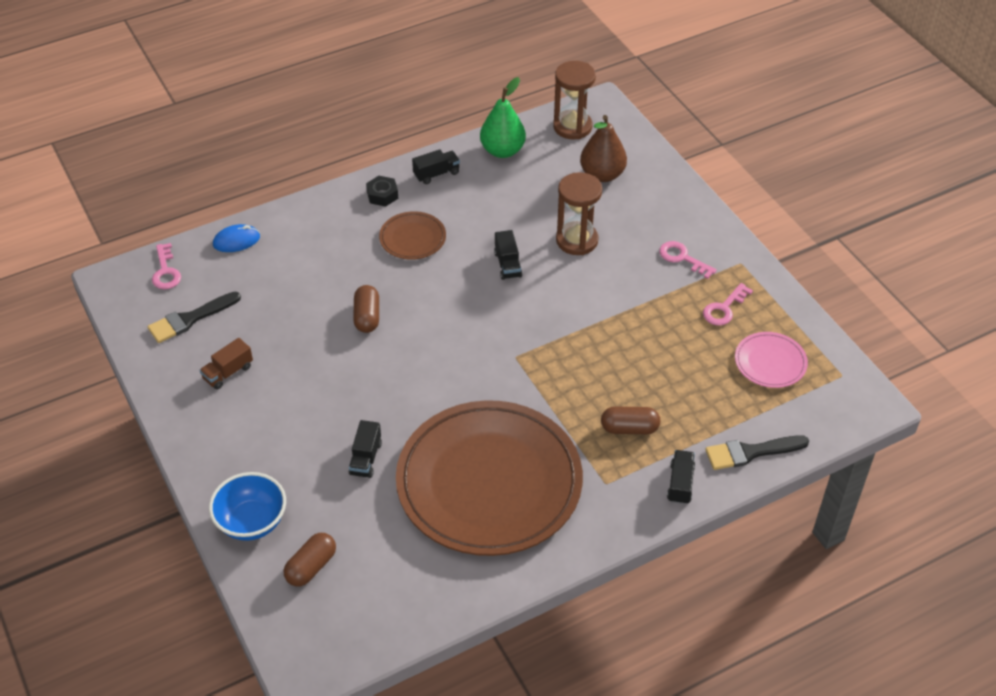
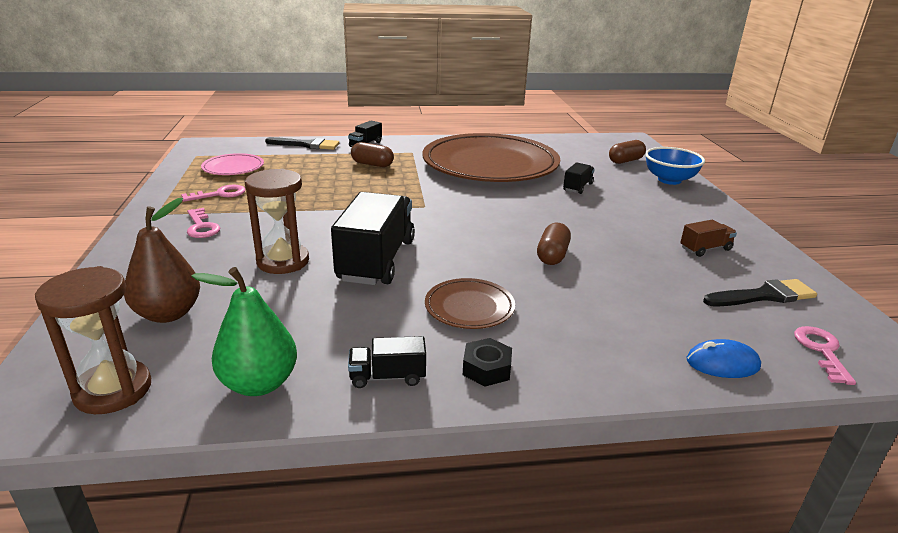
camera: 160 degrees left, 20 degrees down
black truck [494,230,522,280] -> black truck [331,192,415,285], size x2.16

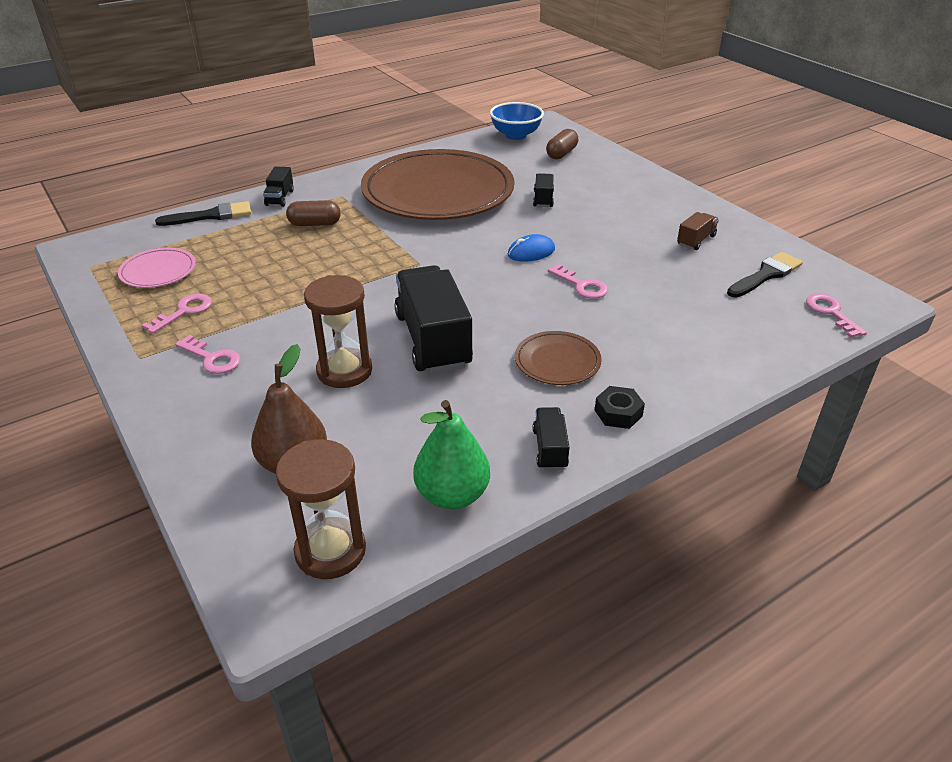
camera: 25 degrees left, 10 degrees up
black truck [348,336,426,388] -> black truck turned 120 degrees clockwise [533,407,570,470]
brown capsule [537,223,571,265] -> pink key [548,264,608,299]
blue bowl [645,147,705,185] -> blue bowl moved to [490,102,544,140]
blue mouse [686,339,761,378] -> blue mouse moved to [507,234,555,262]

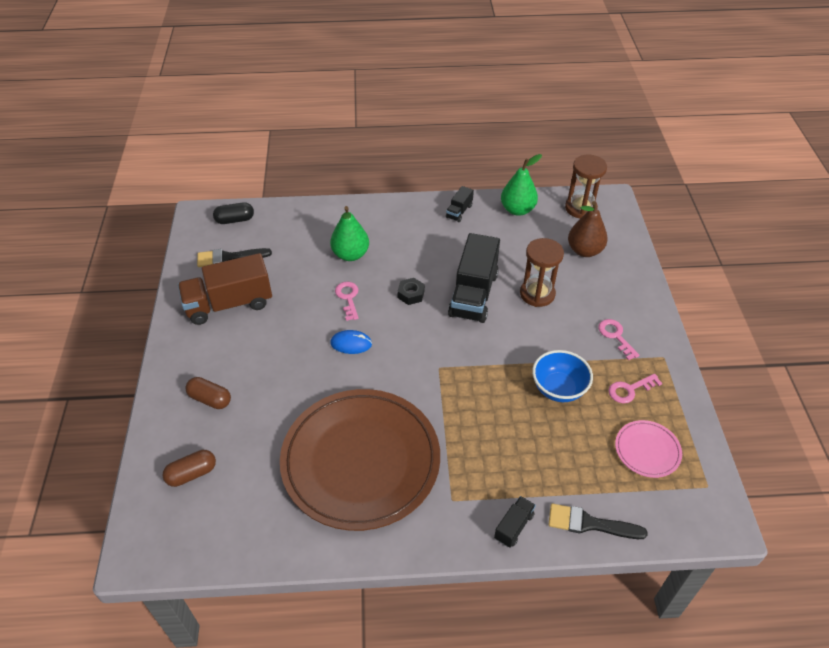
camera: 150 degrees left, 10 degrees up
brown capsule [286,200,341,226] -> brown capsule moved to [185,377,231,409]
blue bowl [490,102,544,140] -> blue bowl moved to [532,350,593,402]
brown plate [515,331,602,385] -> none
black truck [533,173,554,207] -> none
black nut [595,386,645,429] -> black nut moved to [397,278,425,305]
brown truck [677,212,719,250] -> brown truck [178,253,272,325], size x2.16
pink key [806,294,867,338] -> black capsule [213,202,254,224]
none -> green pear [330,206,369,261]

